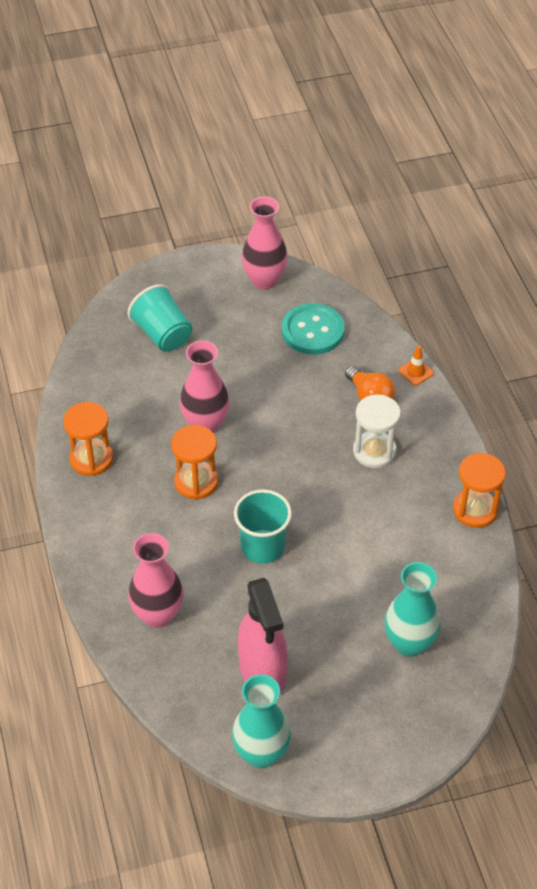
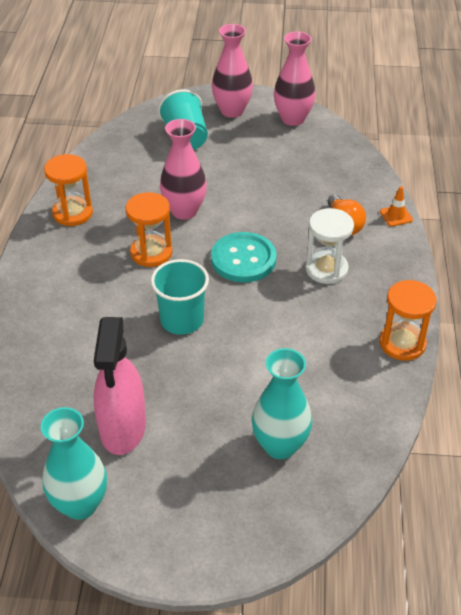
camera: 20 degrees right, 5 degrees down
pink vase [128,533,184,628] -> pink vase moved to [212,24,253,118]
turquoise button [282,303,345,354] -> turquoise button moved to [211,232,277,282]

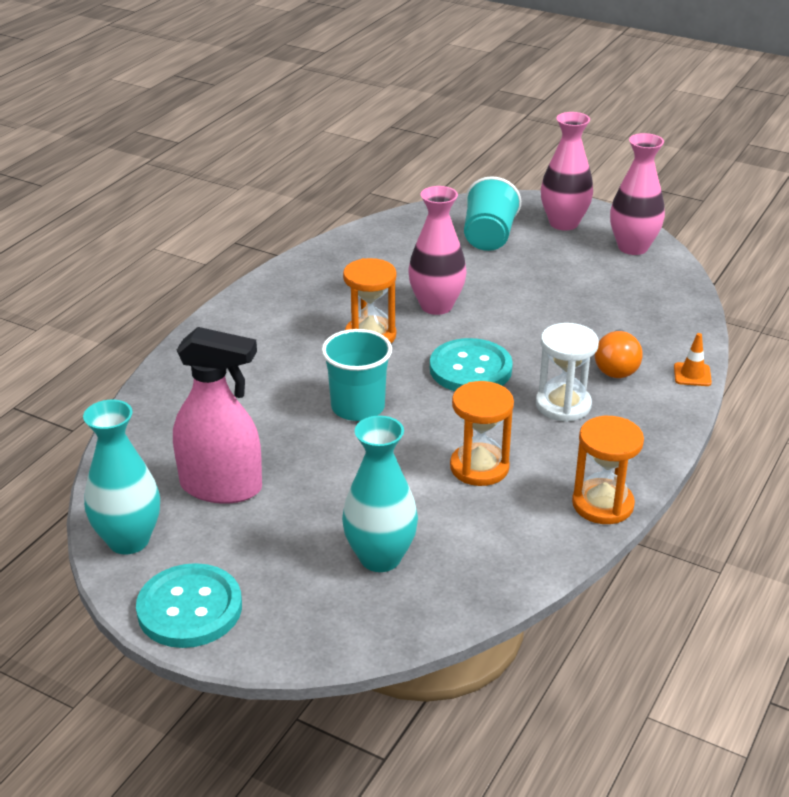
camera: 25 degrees right, 10 degrees down
orange hourglass [44,154,93,226] -> orange hourglass moved to [450,381,514,486]
pink spray bottle [93,317,146,455] -> pink spray bottle turned 105 degrees counterclockwise [173,327,262,504]
none -> turquoise button [136,563,242,648]

